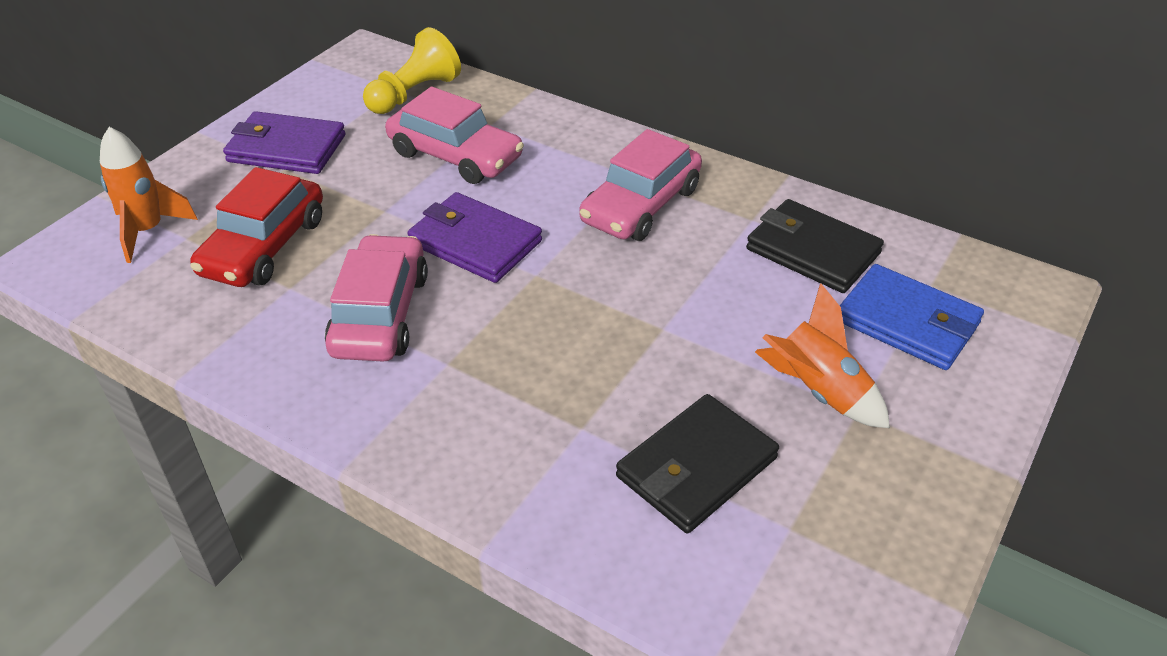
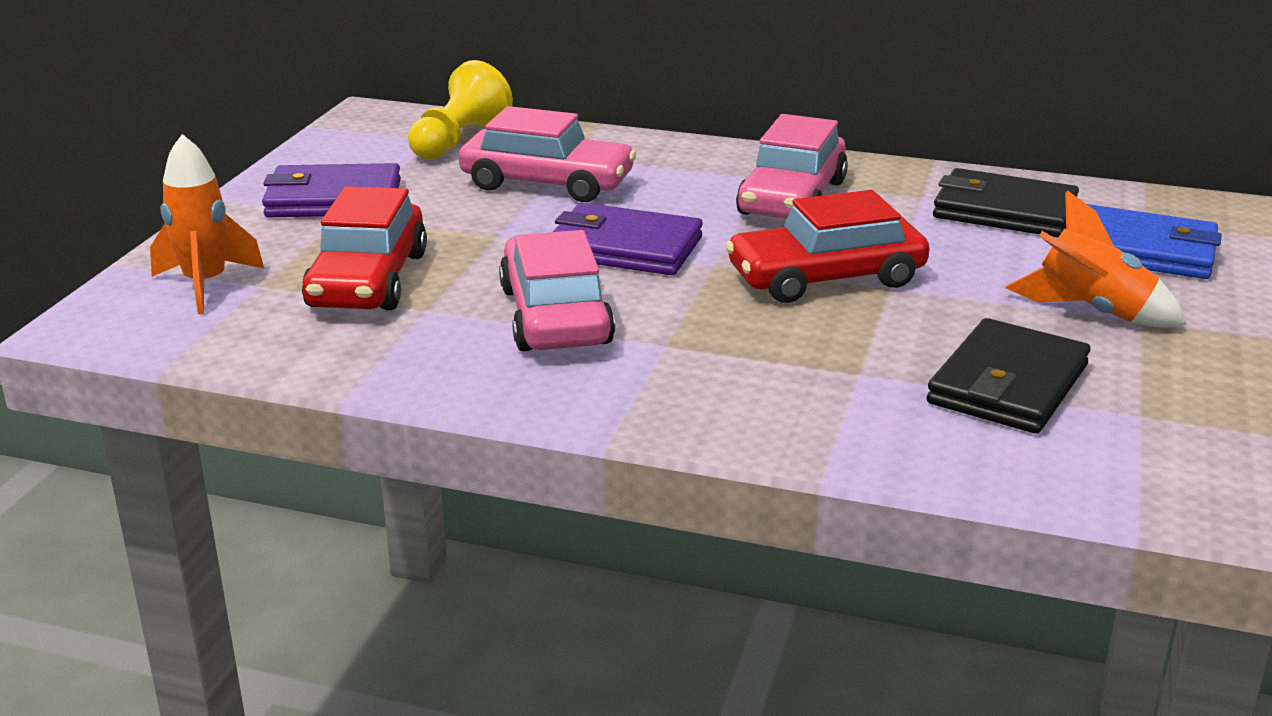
camera: 15 degrees left, 15 degrees down
none -> red car [726,190,929,303]

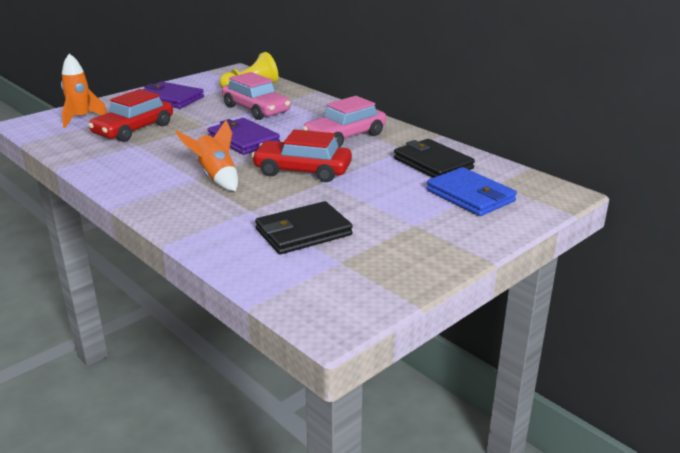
camera: 30 degrees right, 0 degrees up
pink car [499,230,615,351] -> none
orange rocket [1005,190,1187,328] -> orange rocket moved to [175,120,238,191]

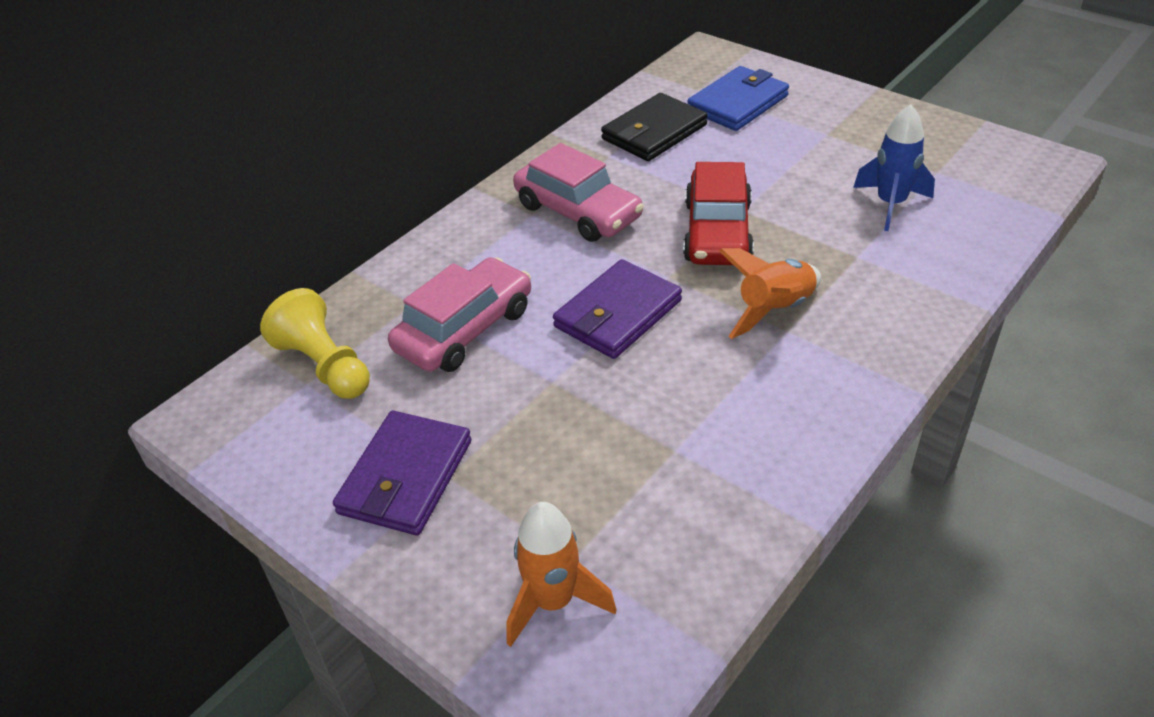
camera: 95 degrees left, 15 degrees up
red car [88,89,173,142] -> none
black wallet [255,201,353,254] -> blue rocket [853,104,935,231]

